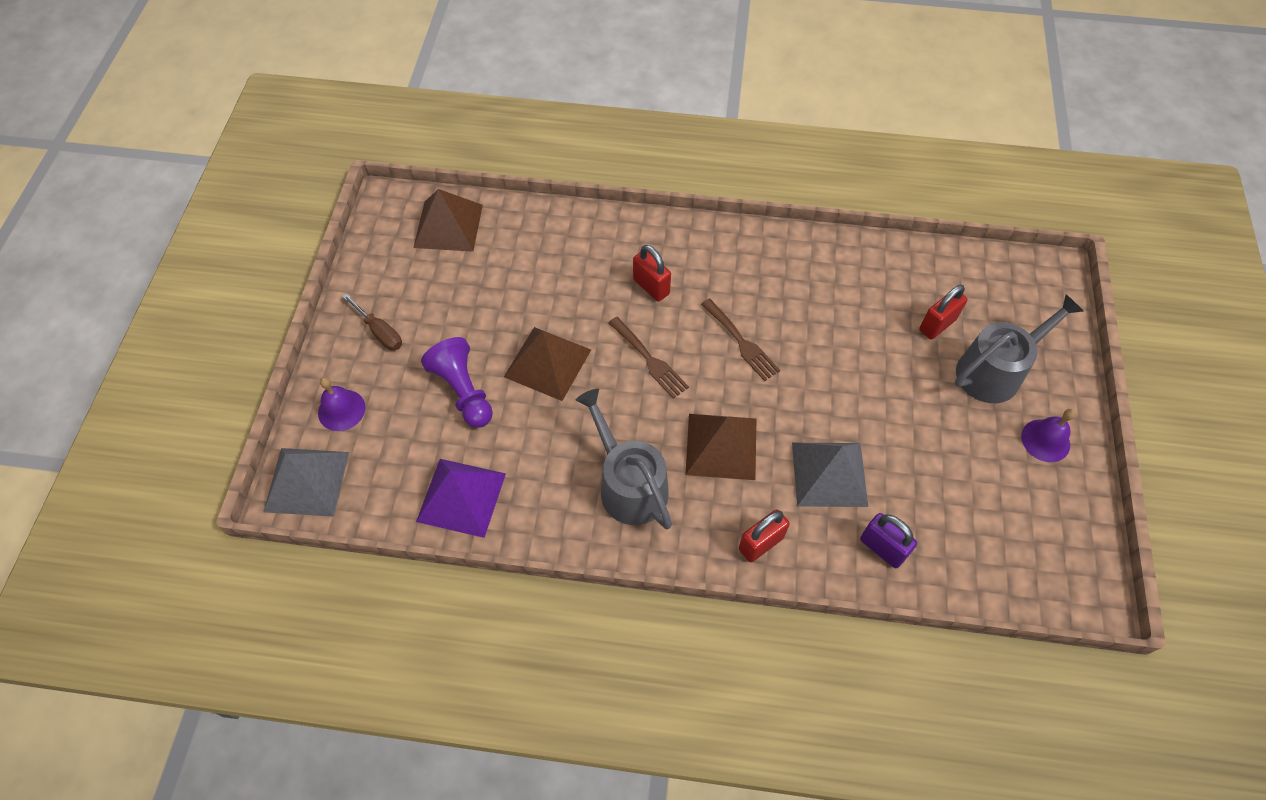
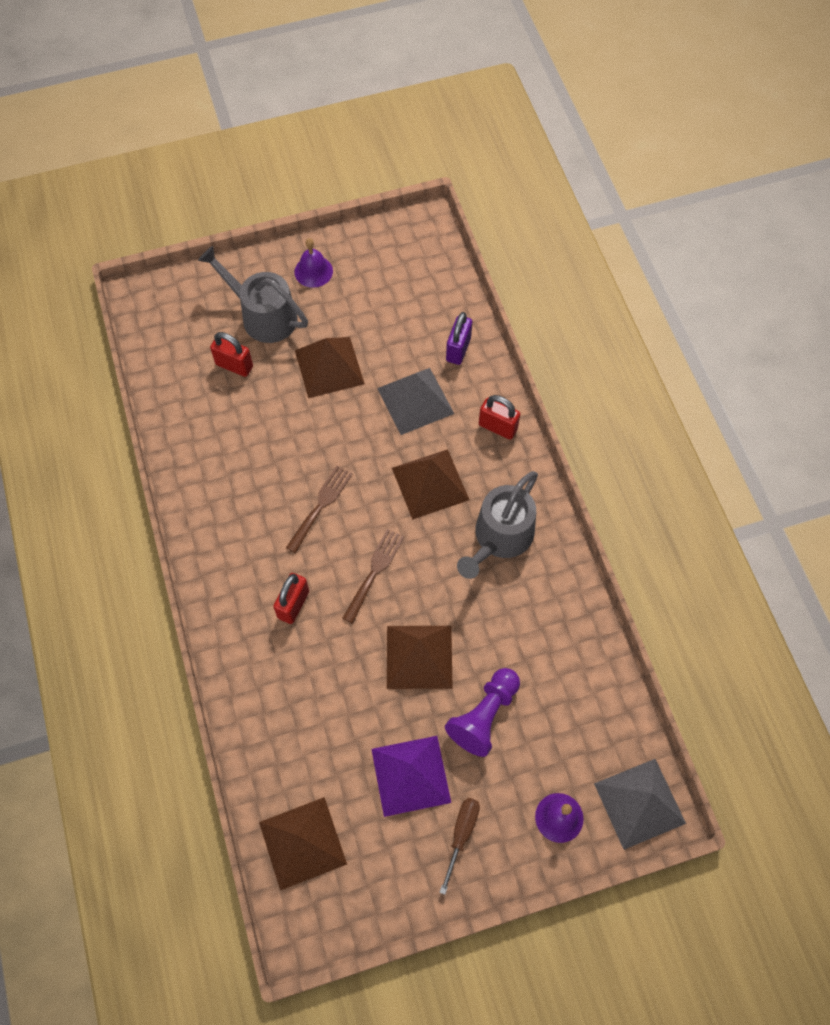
camera: 115 degrees left, 5 degrees up
purple pyramid [416,459,506,538] -> purple pyramid moved to [371,736,451,817]
none -> brown pyramid [295,337,365,398]

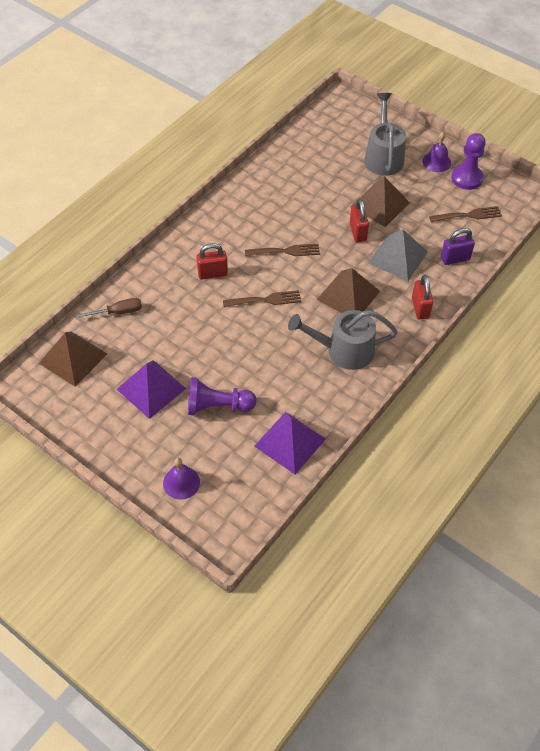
camera: 55 degrees right, 10 degrees down
red padlock [210,332,253,377] -> red padlock moved to [350,199,369,242]
brown pyramid [387,626,453,689] -> none
brown screwdriver [439,798,480,895] -> brown screwdriver moved to [77,298,142,318]
grey pyramid [594,759,686,850] -> none
none -> purple pyramid [254,412,326,474]
none -> brown fork [429,206,502,222]
none -> purple pawn [451,133,486,190]

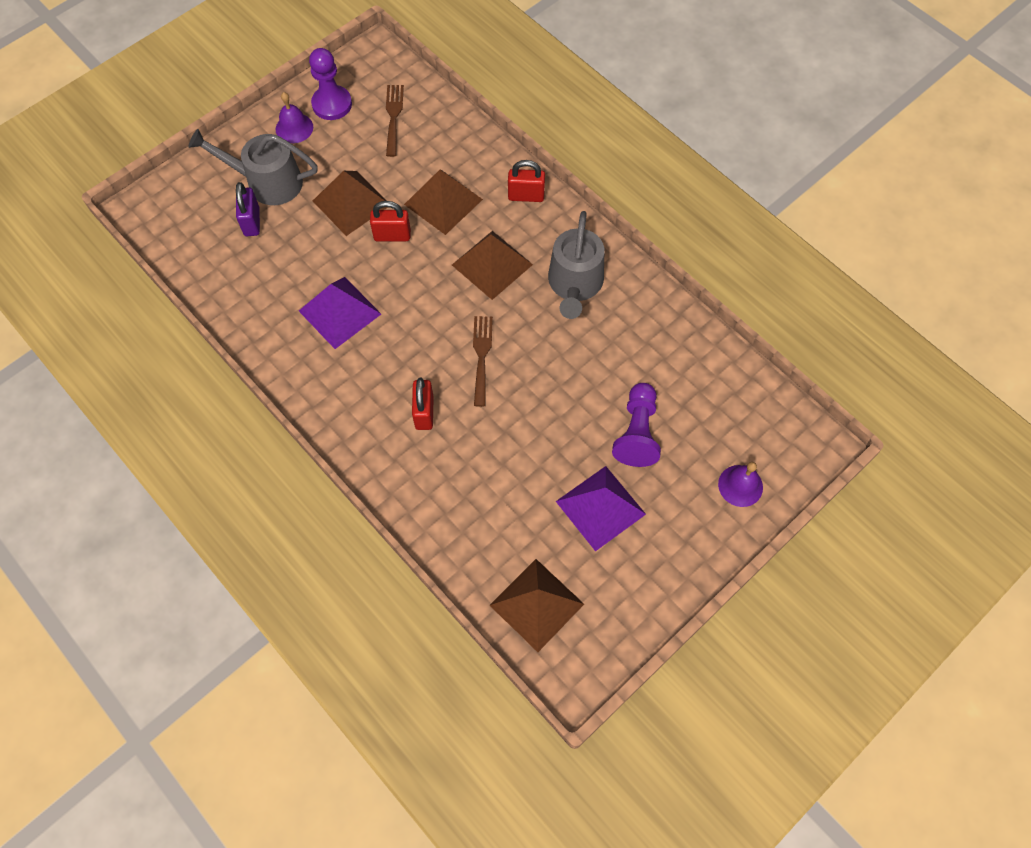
camera: 80 degrees left, 10 degrees up
brown screwdriver [77,298,142,318] -> none
brown fork [245,244,320,256] -> none
purple pyramid [254,412,326,474] -> purple pyramid moved to [299,277,381,349]
grey pyramid [368,230,428,281] -> brown pyramid [404,170,483,235]
purple padlock [441,228,475,265] -> purple padlock moved to [236,182,260,236]

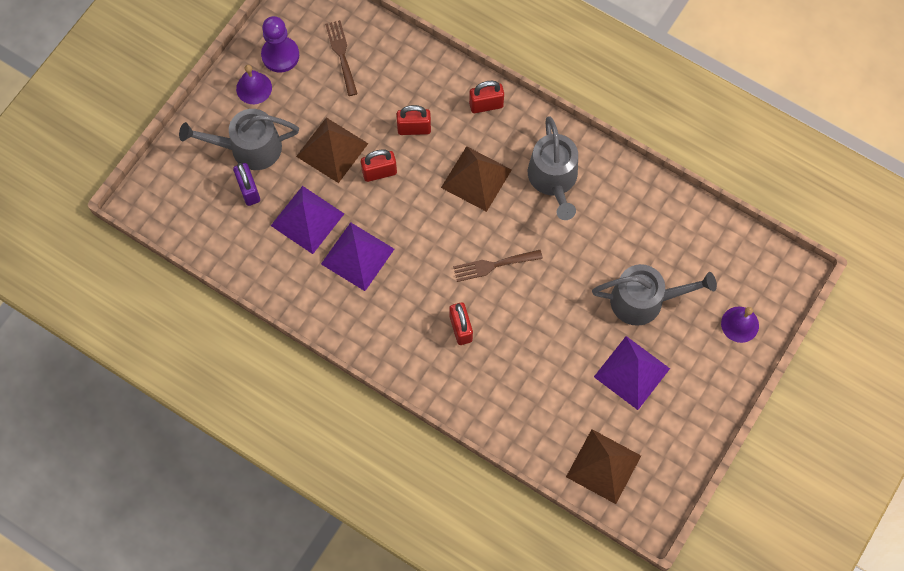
camera: 15 degrees left, 5 degrees up
brown pyramid [404,170,483,235] -> red padlock [397,105,431,135]
brown fork [473,316,493,407] -> brown fork turned 90 degrees counterclockwise [453,250,543,282]
purple pawn [612,383,661,467] -> grey watering can [592,264,717,326]
none -> purple pyramid [271,186,344,254]

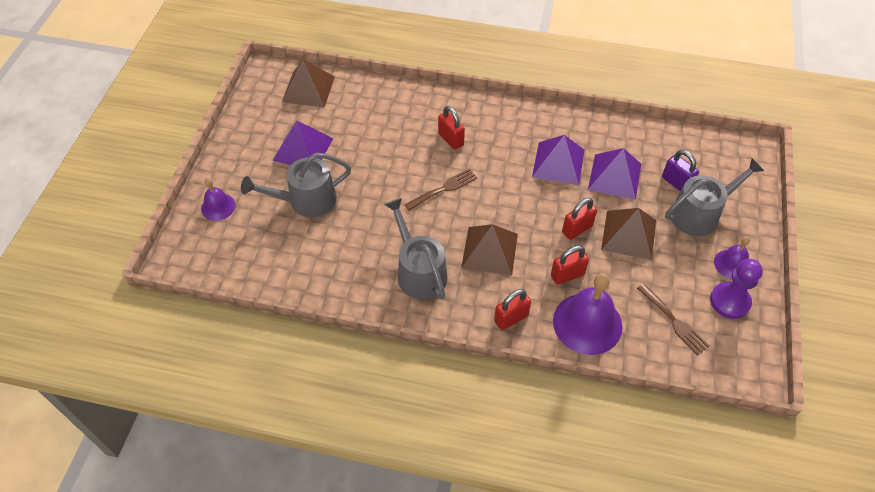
camera: 160 degrees right, 15 degrees down
none -> purple bell [553,273,622,355]

